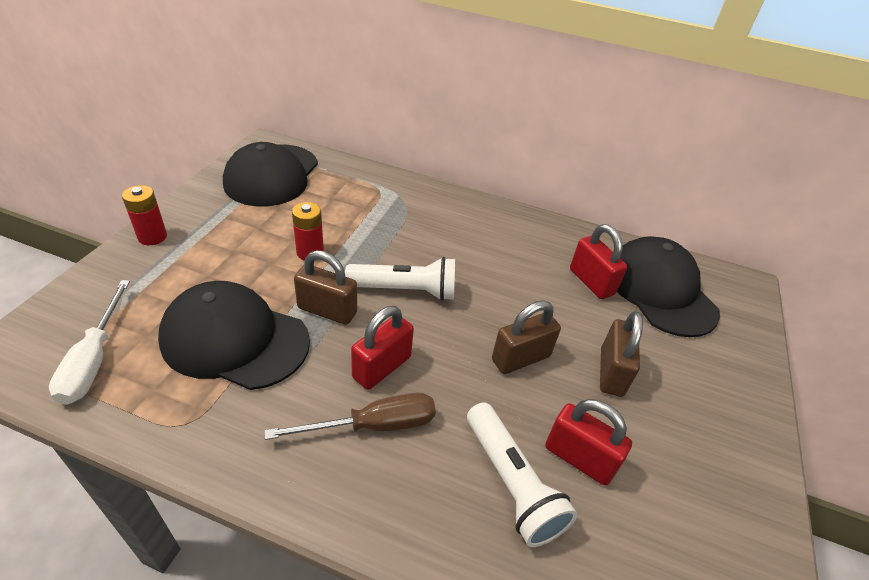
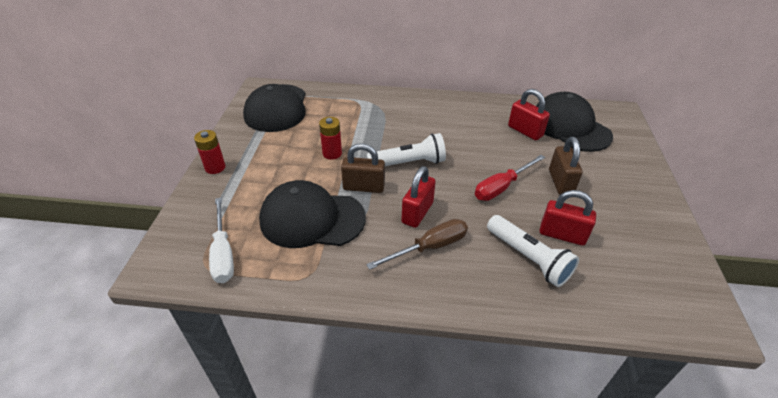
camera: 10 degrees left, 0 degrees up
brown padlock [492,300,561,374] -> red screwdriver [475,155,545,201]

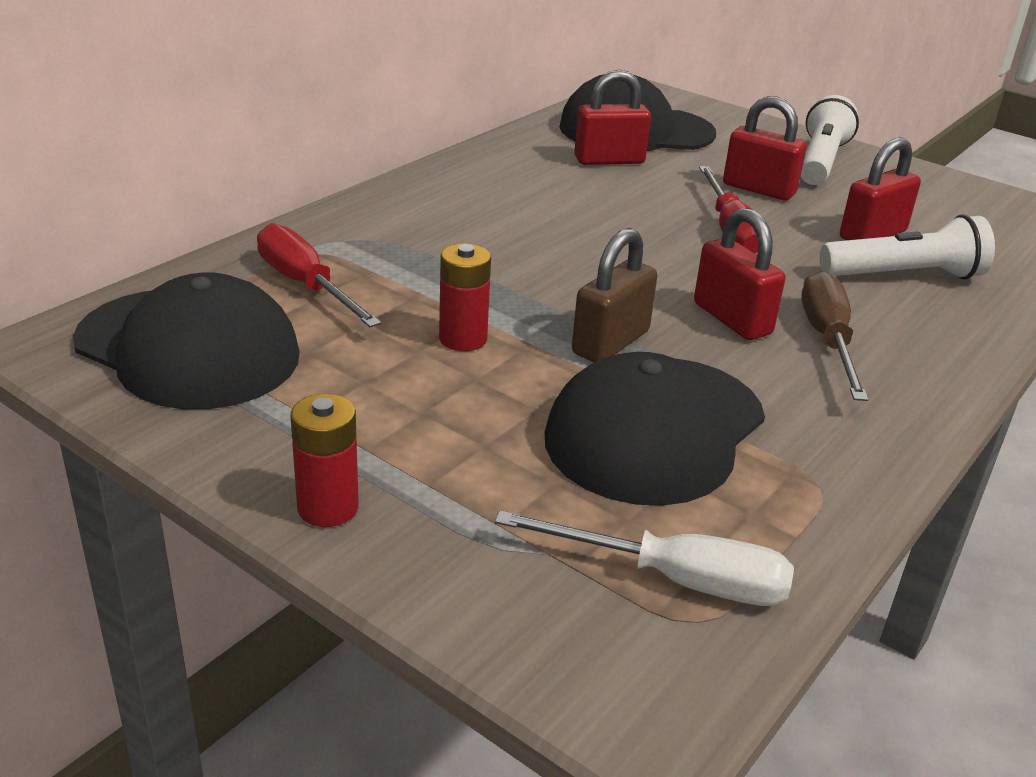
camera: 60 degrees left, 10 degrees down
white flashlight [367,133,446,166] -> white flashlight moved to [801,95,859,185]
brown padlock [549,137,583,195] -> red padlock [723,96,807,200]
none -> red screwdriver [257,223,381,327]

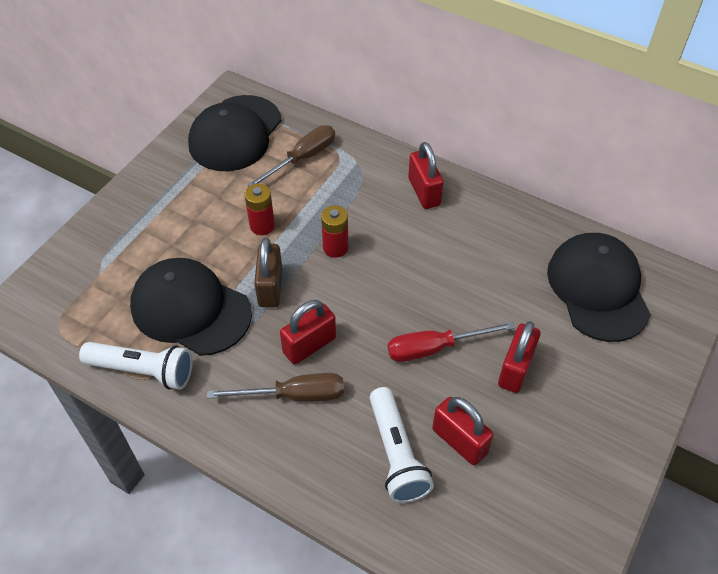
camera: 85 degrees right, 20 degrees up
red screwdriver [257,223,381,327] -> brown screwdriver [247,125,335,186]
red battery [290,394,359,527] -> red battery moved to [321,206,348,258]
white screwdriver [495,510,794,606] -> none
brown padlock [572,228,657,362] -> brown padlock turned 60 degrees clockwise [254,238,282,307]
red padlock [574,70,651,165] -> red padlock moved to [408,142,444,209]
white flashlight [801,95,859,185] -> white flashlight moved to [79,342,193,390]

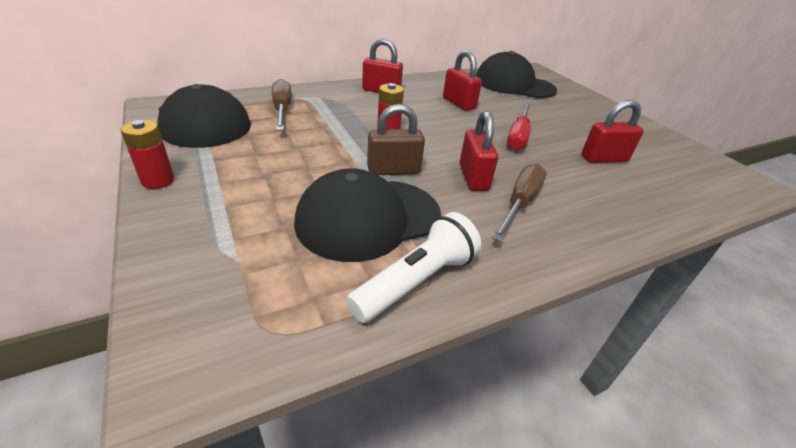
camera: 60 degrees left, 15 degrees down
red battery [244,184,275,235] -> red battery moved to [120,120,174,189]
brown padlock [254,238,282,307] -> brown padlock turned 45 degrees counterclockwise [367,104,425,175]
white flashlight [370,387,434,503] -> none
red padlock [498,321,540,393] -> red padlock moved to [443,50,482,111]

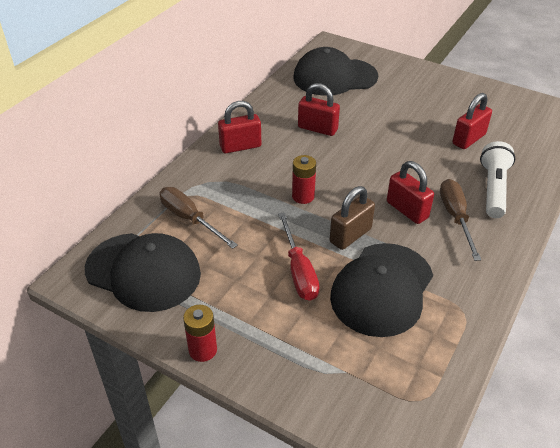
camera: 30 degrees left, 5 degrees up
white flashlight [346,212,481,323] -> white flashlight moved to [480,141,516,218]
red screwdriver [507,103,531,150] -> red screwdriver moved to [278,212,319,301]

